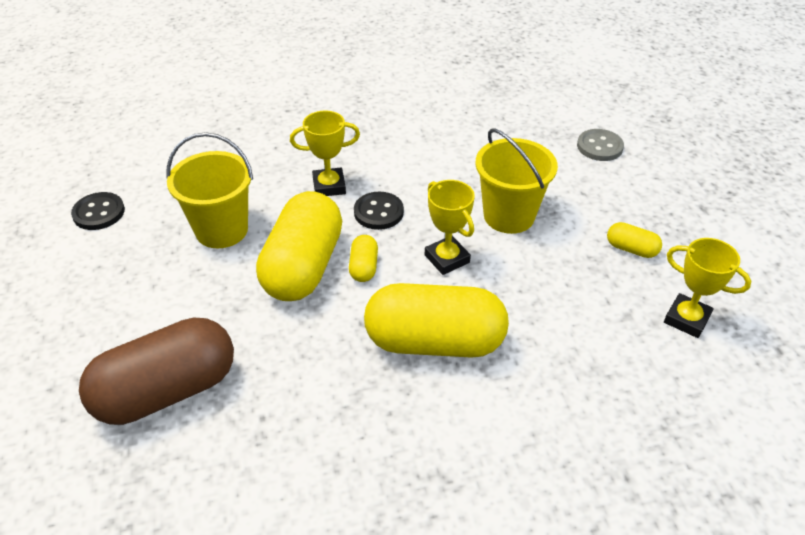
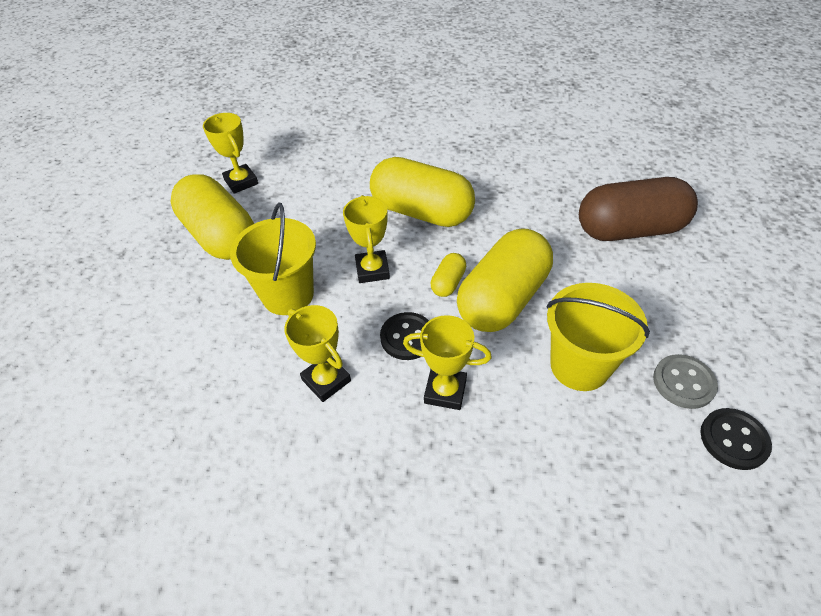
camera: 155 degrees left, 5 degrees up
grey button [577,129,624,161] -> grey button moved to [653,354,718,409]
yellow capsule [607,222,662,258] -> yellow capsule [171,174,254,260], size x2.31
none -> yellow trophy [284,305,351,402]

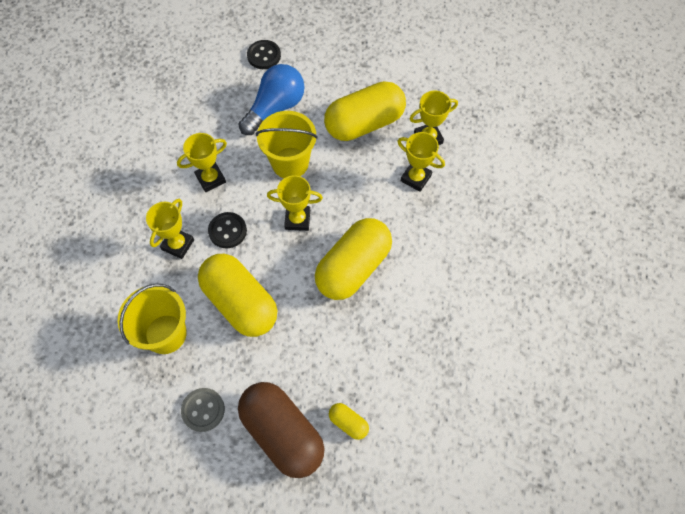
camera: 100 degrees right, 15 degrees up
yellow capsule [431,253,466,297] -> yellow capsule moved to [329,403,369,440]
brown capsule [579,177,698,241] -> brown capsule turned 45 degrees counterclockwise [238,382,325,478]
grey button [653,354,718,409] -> grey button moved to [181,388,225,432]
black button [700,408,772,470] -> black button moved to [247,40,281,69]
none -> blue light bulb [239,64,305,135]
none -> yellow trophy [397,132,445,192]

